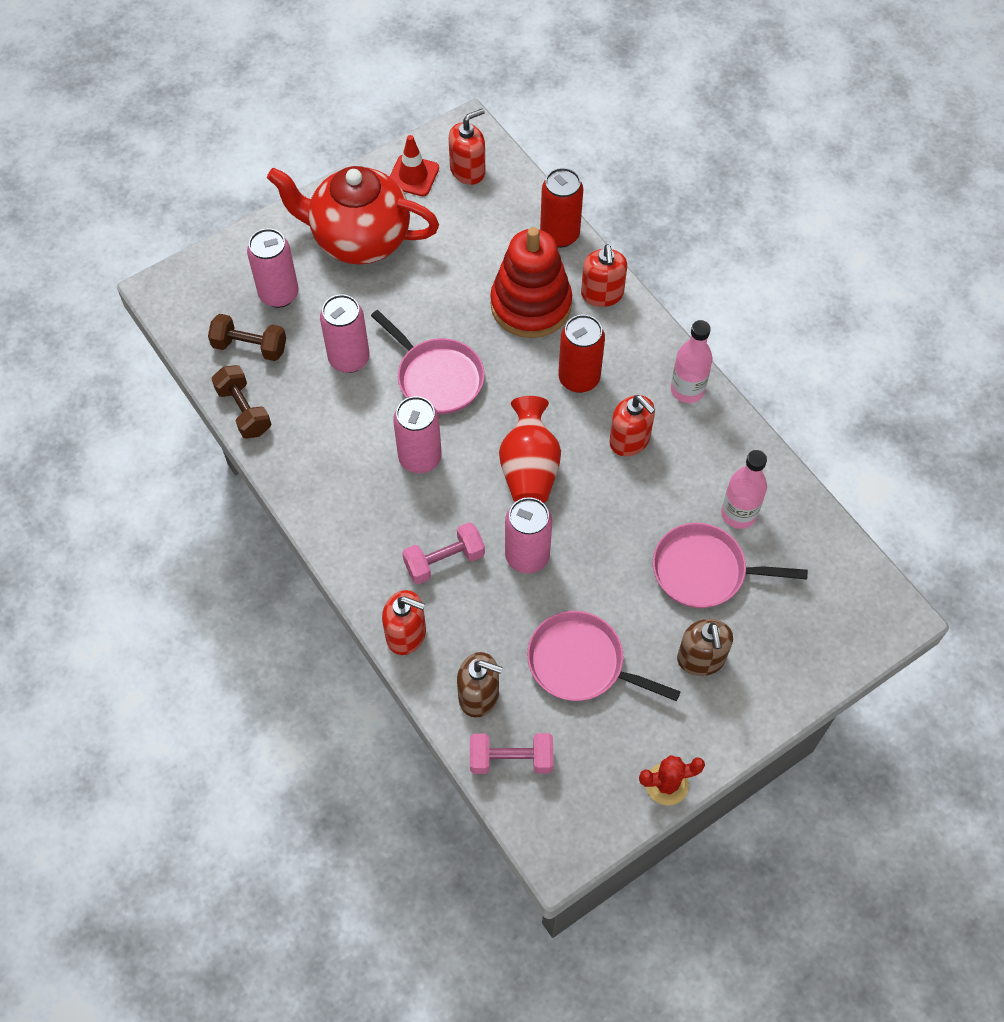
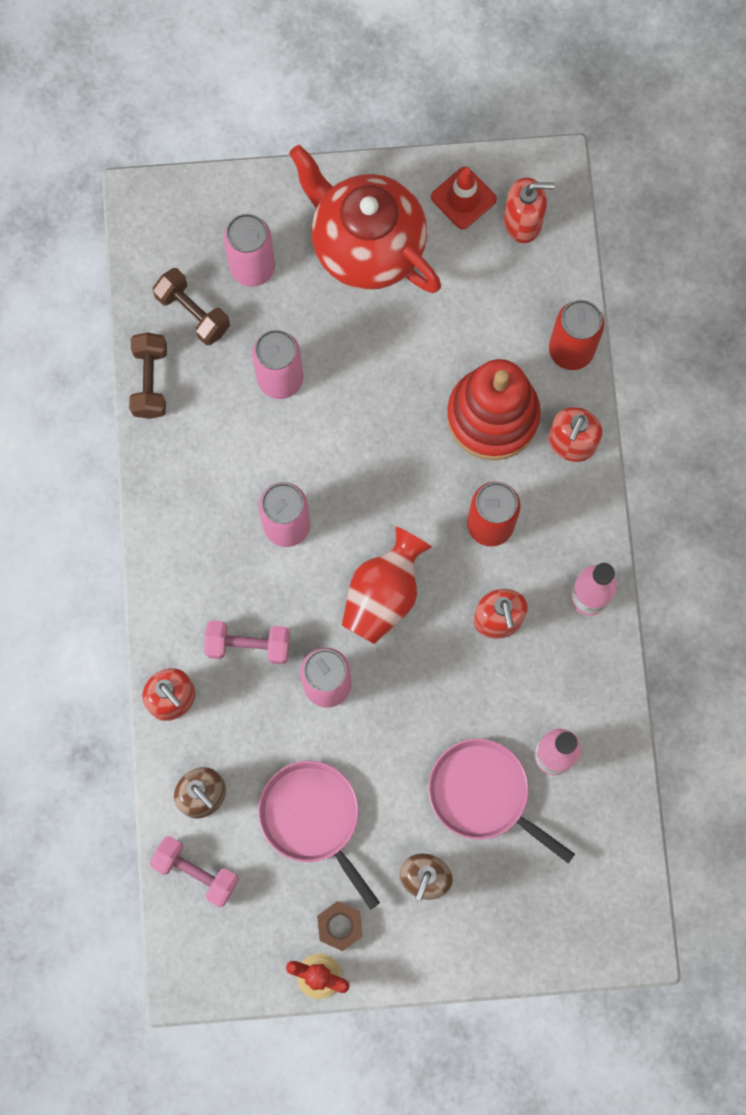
camera: 30 degrees right, 15 degrees up
pink pan [371,310,485,414] -> none
none -> brown nut [317,901,362,951]

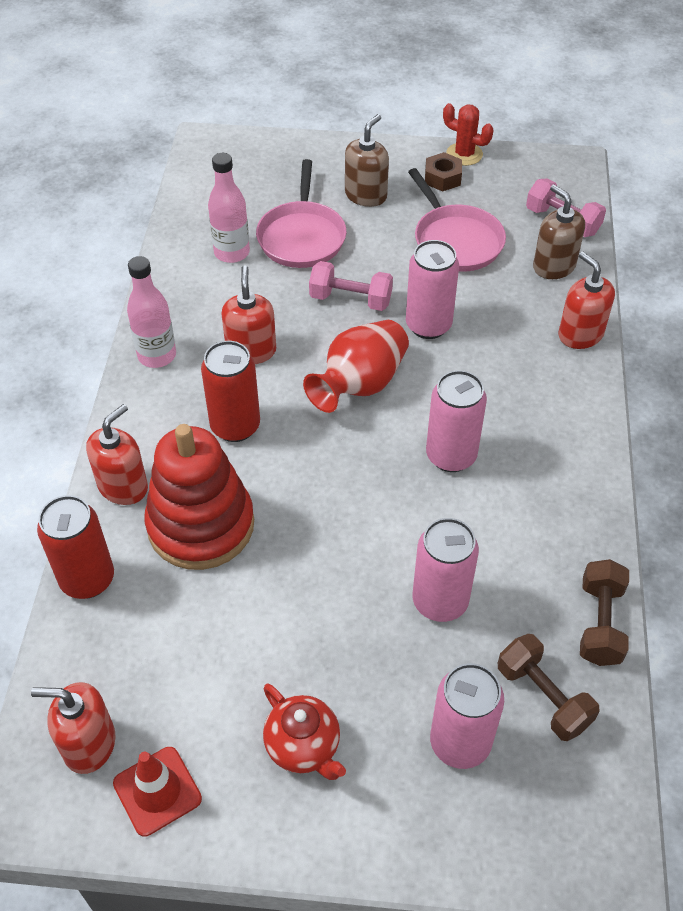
camera: 170 degrees left, 25 degrees down
pink dumbbell [204,620,290,664] -> pink dumbbell moved to [309,261,393,311]
red teapot [289,145,441,293] -> red teapot [263,684,346,780], size x0.49
pink pan [428,739,575,864] -> pink pan turned 45 degrees clockwise [256,159,347,268]

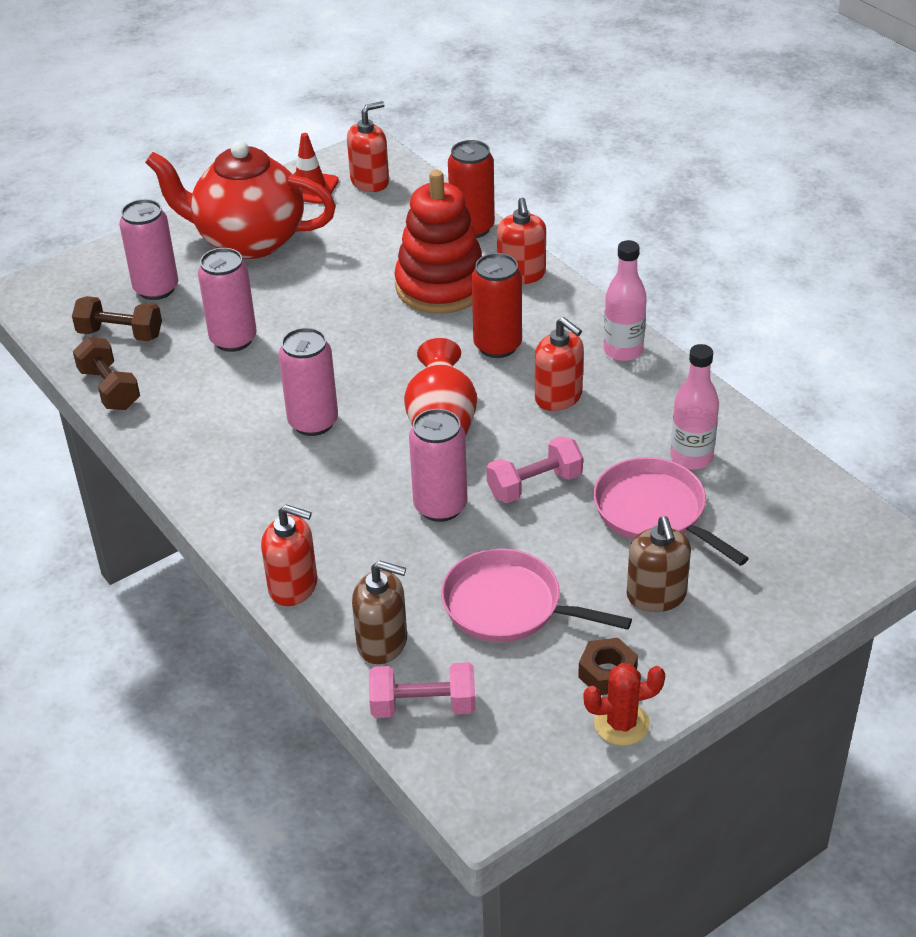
camera: 140 degrees right, 10 degrees down
red teapot [263,684,346,780] -> red teapot [145,140,336,259], size x2.03

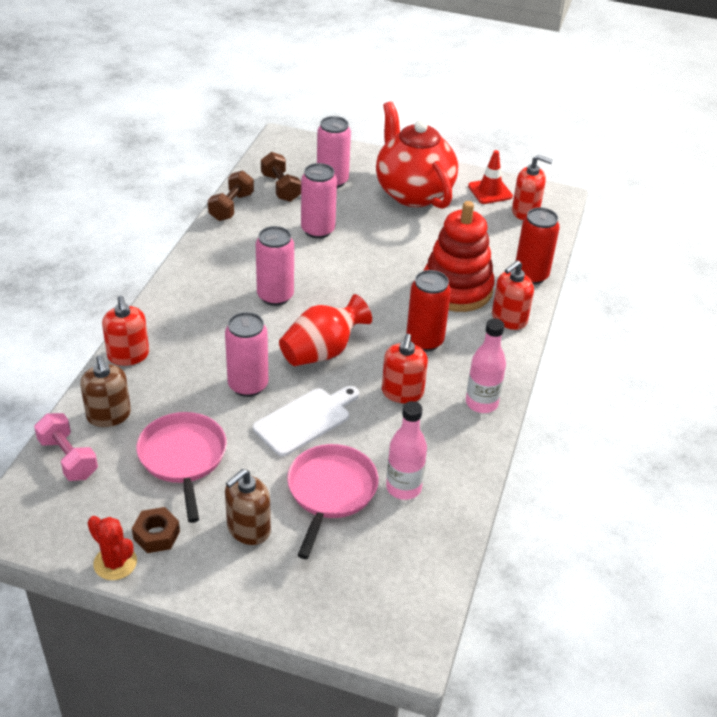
camera: 50 degrees right, 0 degrees up
pink dumbbell [487,436,583,503] -> white cutting board [253,386,359,456]

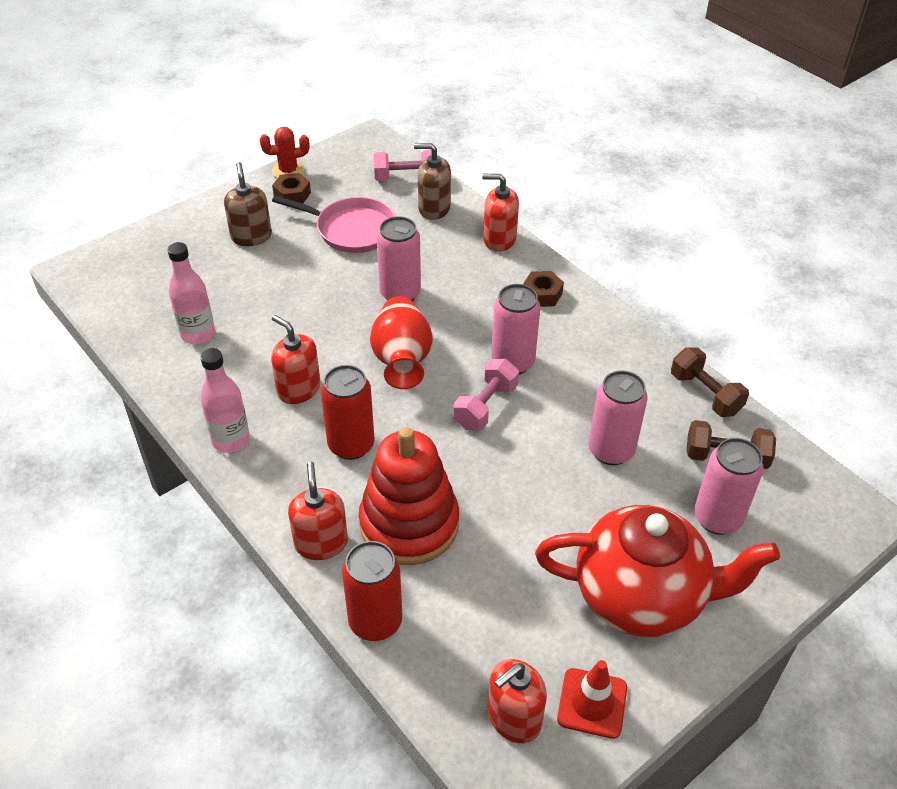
camera: 125 degrees right, 5 degrees up
white cutting board [253,386,359,456] -> none
pink pan [287,444,379,559] -> none
none -> pink dumbbell [453,359,519,430]
none -> brown nut [523,271,564,307]

